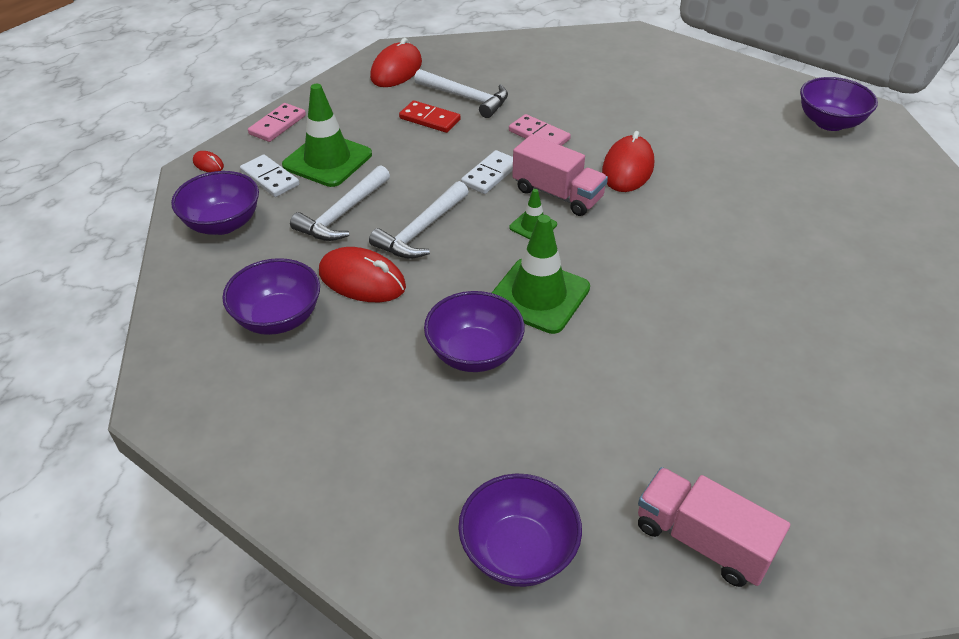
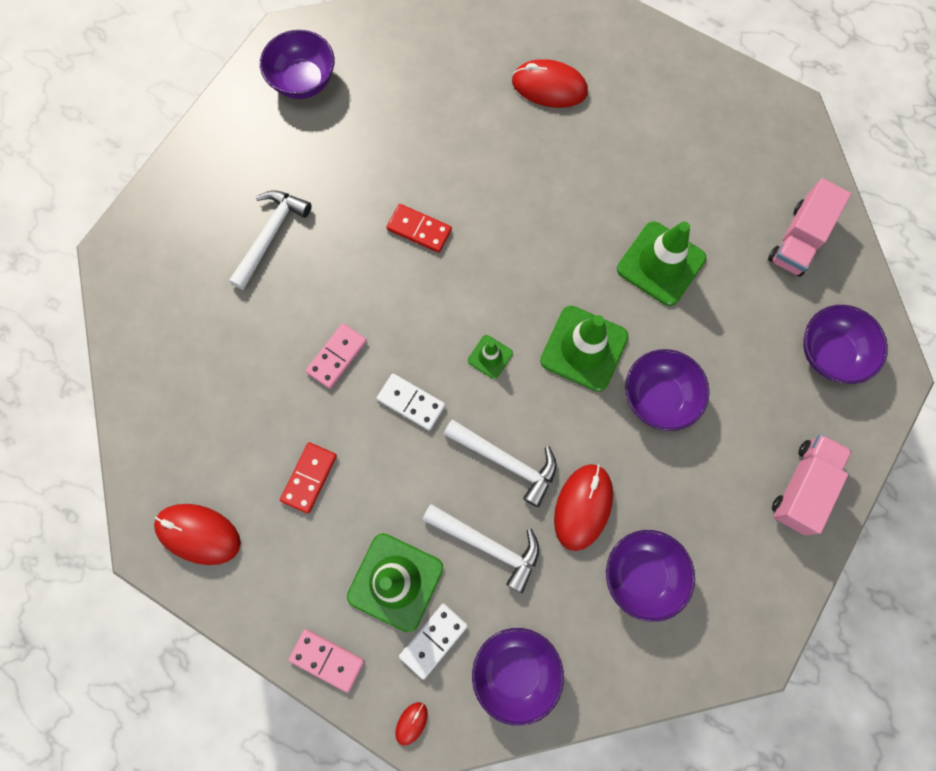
camera: 95 degrees left, 30 degrees up
white hammer [414,69,508,118] -> white hammer moved to [229,190,312,290]
pink truck [512,134,608,216] -> pink truck moved to [772,434,852,535]
red mouse [602,131,654,192] -> red mouse moved to [512,59,588,108]
none -> red domino [387,204,452,253]
none -> green traffic cone [617,221,706,306]

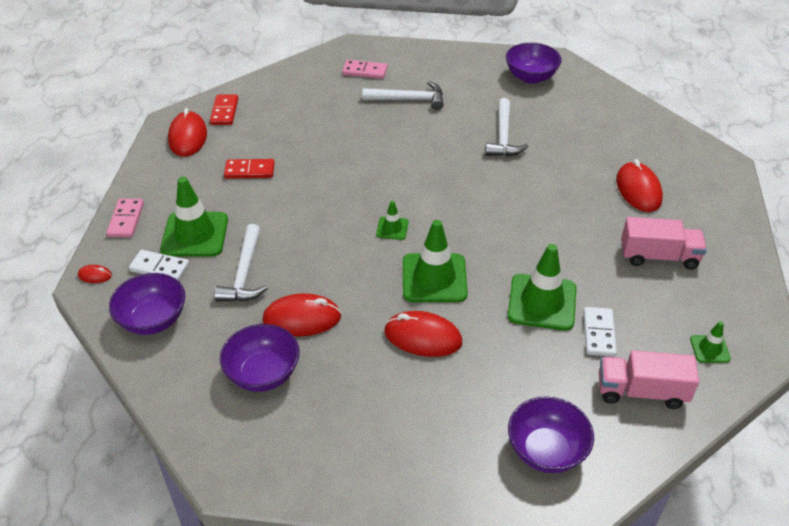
camera: 65 degrees right, 30 degrees down
pink domino [306,323,367,389] -> pink domino moved to [342,60,387,79]
white domino [377,373,445,431] -> white domino moved to [583,307,617,357]
red domino [387,204,452,253] -> red domino moved to [210,94,238,125]
white hammer [443,419,557,507] -> white hammer moved to [485,98,529,156]
purple bowl [625,349,710,431] -> red mouse [384,311,462,357]
pink truck [772,434,852,535] -> pink truck moved to [621,217,707,270]
none -> green traffic cone [690,321,731,363]

